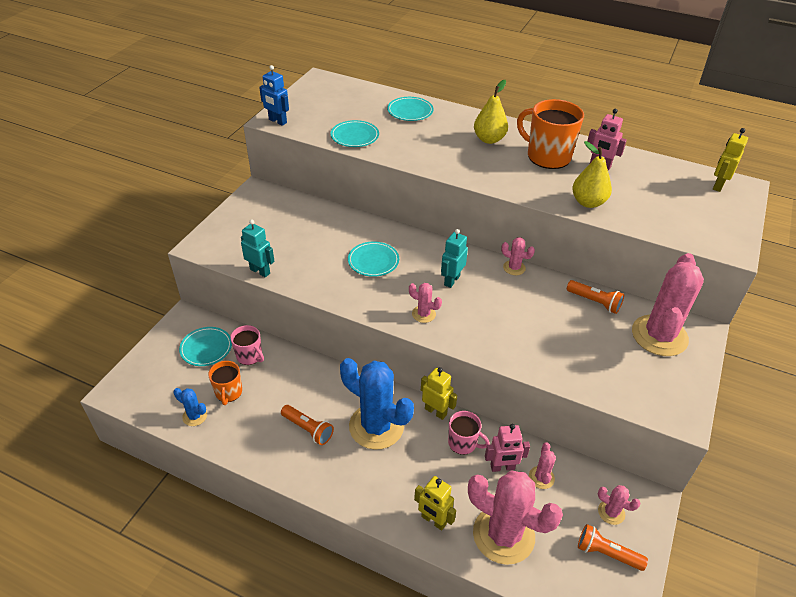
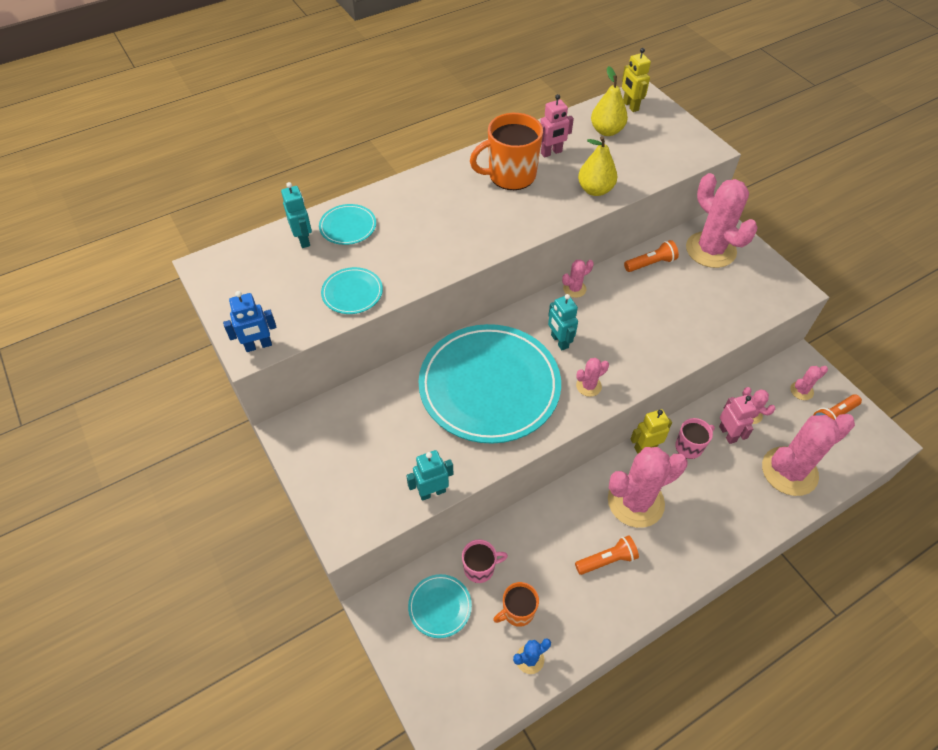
camera: 55 degrees left, 10 degrees up
orange mug [208,361,242,405] -> orange mug turned 120 degrees clockwise [493,582,539,627]
blue cactus [340,358,414,450] -> pink cactus [608,447,688,528]
turquoise plate [348,241,399,277] -> turquoise plate [418,324,561,444], size x2.40
yellow robot [414,476,456,531] -> none
yellow pear [474,80,508,144] -> yellow pear moved to [591,66,628,136]
pink robot [485,424,530,472] -> pink robot turned 45 degrees counterclockwise [719,395,756,444]
none -> turquoise robot [281,182,312,248]

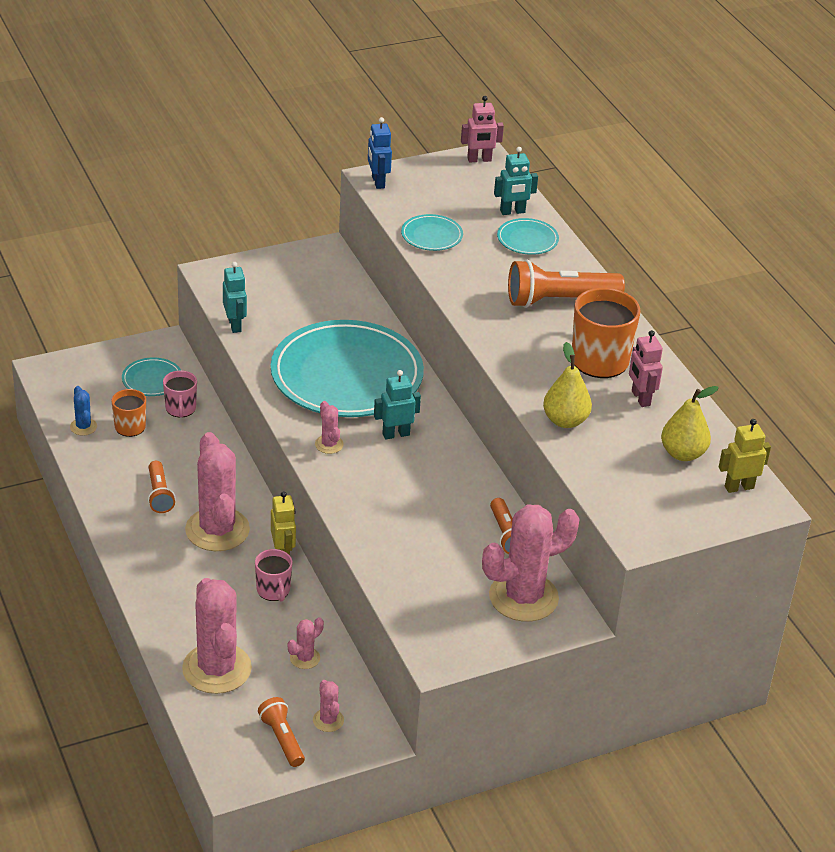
camera: 95 degrees right, 15 degrees down
pink cactus [562,260,594,298] -> none
pink robot [719,395,756,444] -> pink robot moved to [461,96,504,162]
none -> orange flashlight [508,260,625,308]

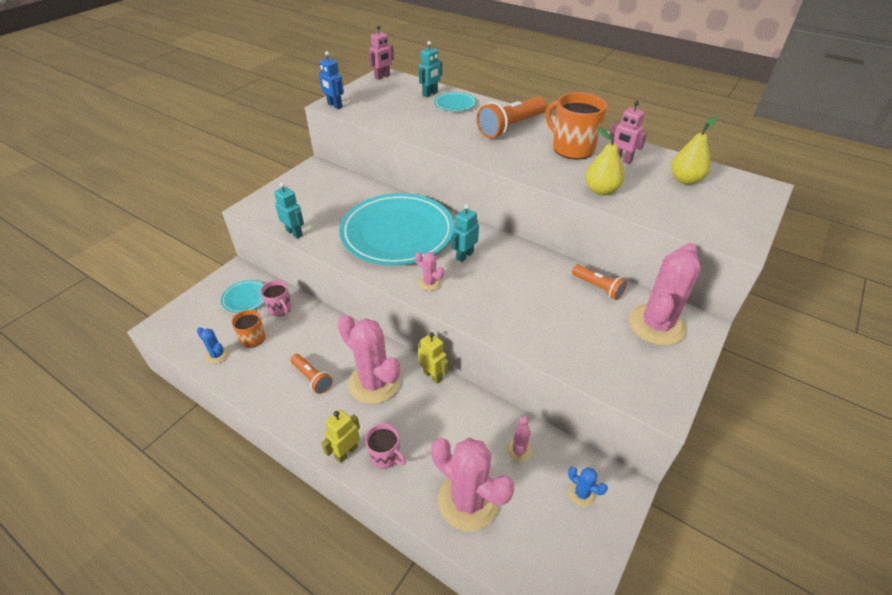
camera: 30 degrees left, 5 degrees up
pink mug [255,549,292,602] -> pink mug moved to [365,424,406,469]
orange flashlight [258,697,305,767] -> none
pink cactus [313,680,344,732] -> blue cactus [568,467,608,507]
turquoise plate [401,214,463,251] -> none
yellow robot [719,419,771,493] -> yellow robot moved to [321,409,360,463]

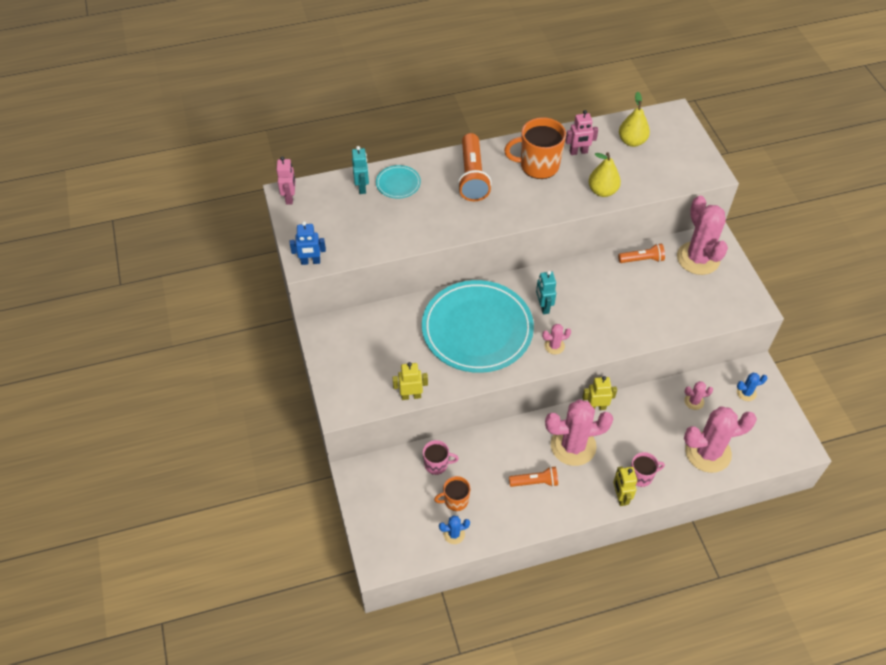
camera: 50 degrees left, 10 degrees up
turquoise plate [221,280,264,313] -> none
turquoise robot [274,182,304,239] -> yellow robot [392,362,428,400]
pink cactus [507,416,532,462] -> pink cactus turned 60 degrees counterclockwise [684,381,713,410]

